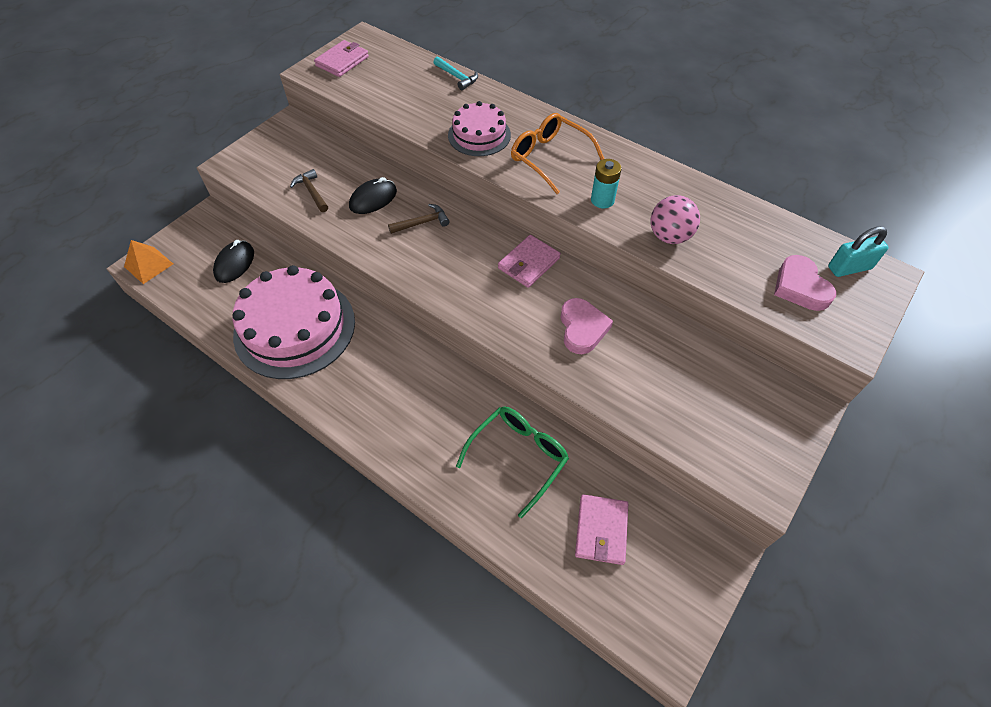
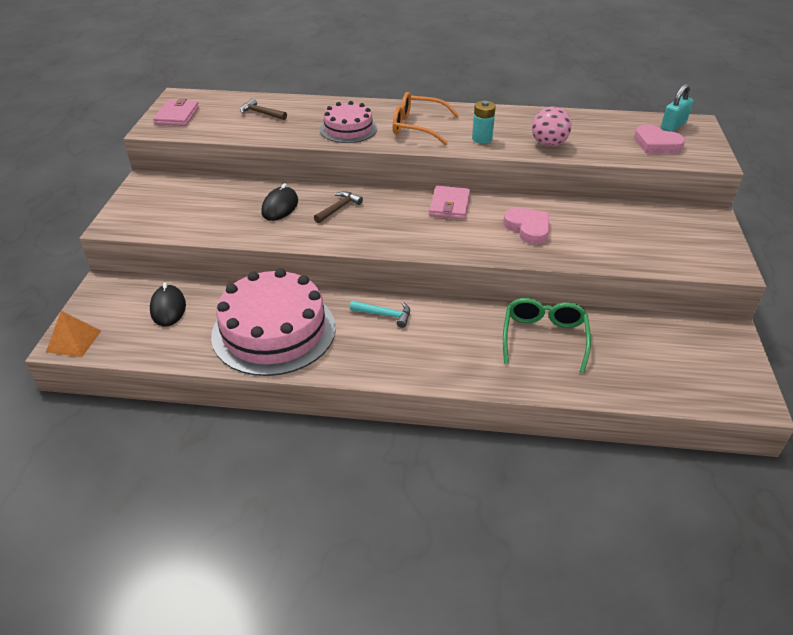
camera: 30 degrees left, 15 degrees down
brown hammer [290,169,328,212] -> brown hammer moved to [240,98,287,120]
turquoise hammer [433,57,478,90] -> turquoise hammer moved to [350,301,410,328]
pink wallet [575,494,628,565] -> none

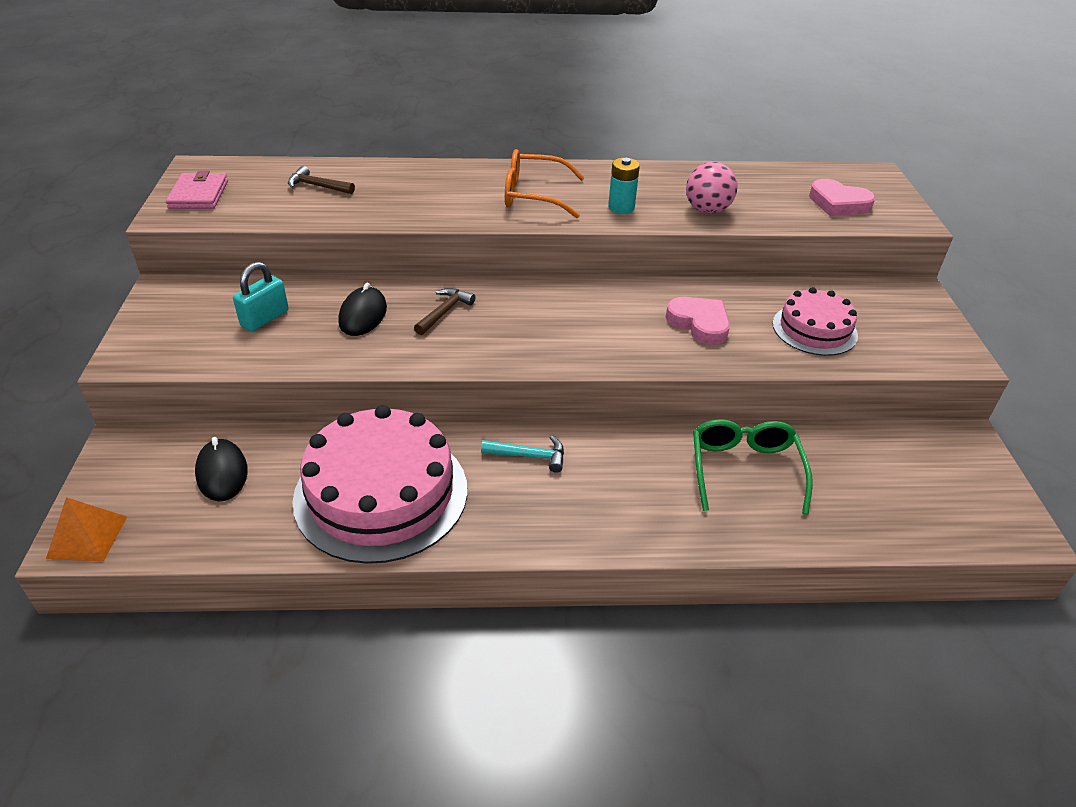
camera: 10 degrees left, 0 degrees up
pink cake [320,101,377,143] -> pink cake moved to [773,287,858,356]
pink wallet [429,185,471,219] -> none
turquoise padlock [661,84,693,132] -> turquoise padlock moved to [233,262,289,331]

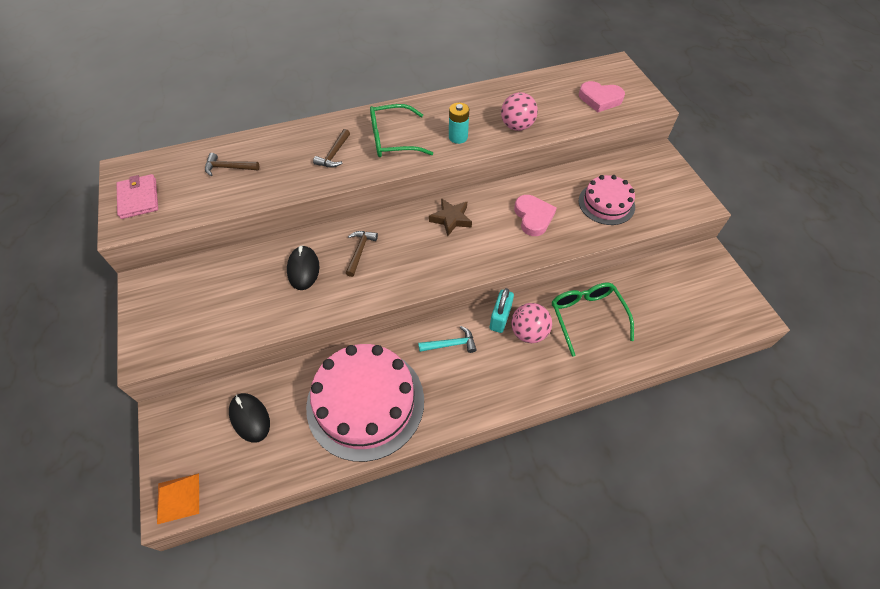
camera: 15 degrees left, 15 degrees up
turquoise padlock [233,262,289,331] -> turquoise padlock moved to [490,288,514,333]
orange glasses [505,149,585,218] -> green glasses [370,104,433,157]
pink heart [666,297,730,345] -> pink heart turned 45 degrees clockwise [514,195,557,236]
none -> brown hammer [313,129,350,168]
none -> brown star [429,198,472,236]
none -> pink ball [511,303,552,343]

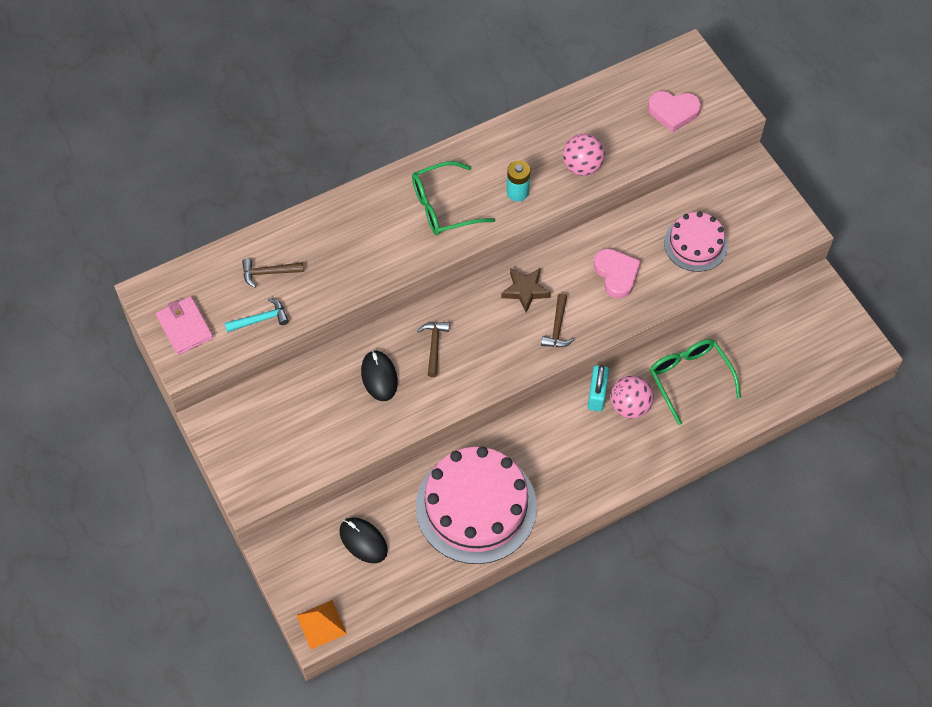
camera: 10 degrees left, 5 degrees up
brown hammer [313,129,350,168] -> brown hammer moved to [541,293,574,347]
turquoise hammer [418,326,476,353] -> turquoise hammer moved to [225,298,289,332]

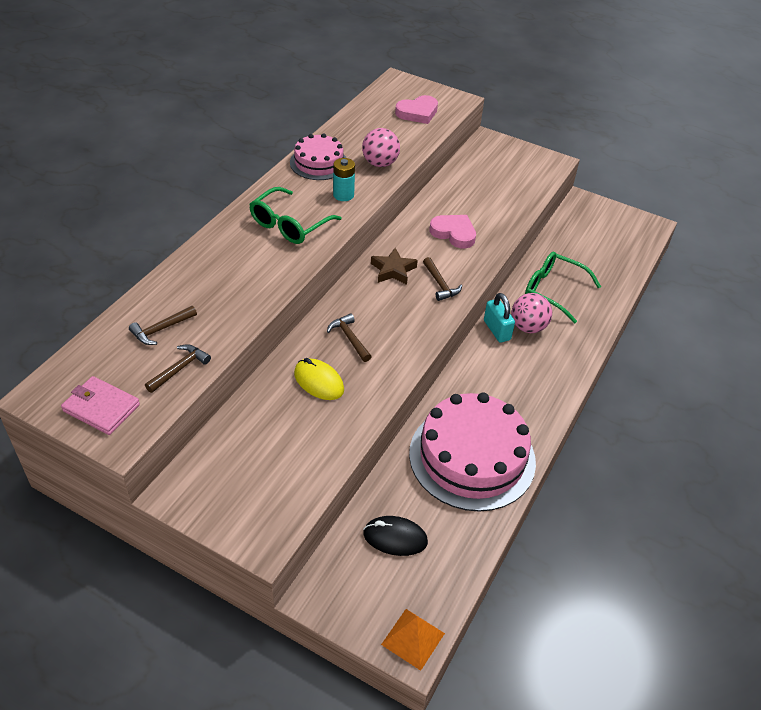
camera: 35 degrees left, 15 degrees down
turquoise hammer [225,298,289,332] -> brown hammer [145,344,211,393]
black mouse [361,350,398,401] -> yellow mouse [294,358,344,400]
pink cake [664,212,728,272] -> pink cake moved to [290,133,346,180]

